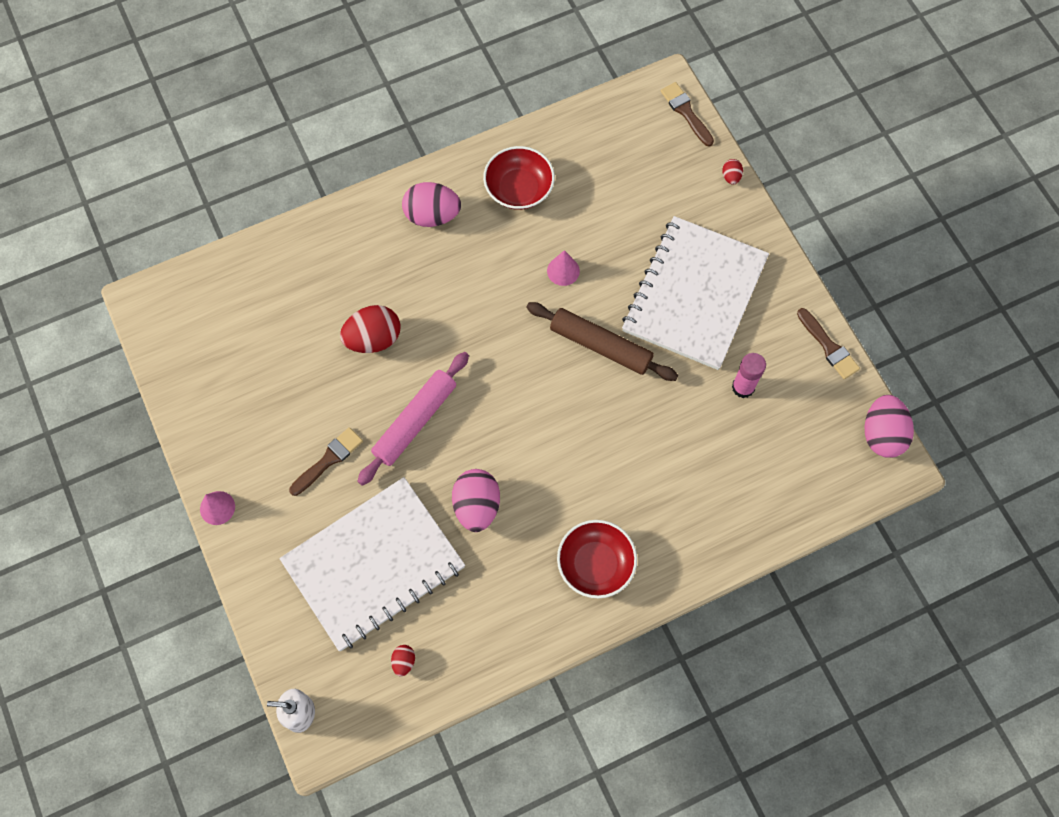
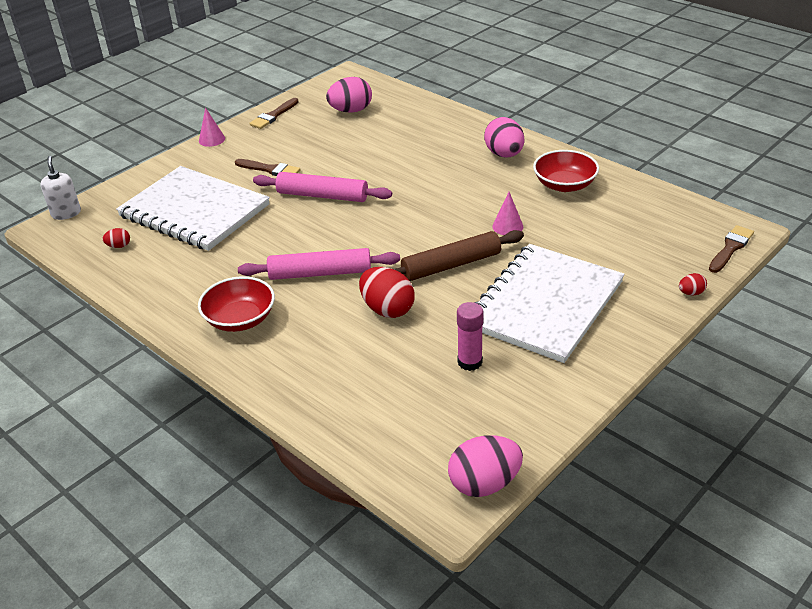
camera: 70 degrees right, 30 degrees down
red egg [340,305,401,353] -> red egg moved to [359,267,415,318]
pink egg [452,469,500,532] -> pink egg moved to [326,77,372,113]
brown rolling pin [526,302,678,381] -> brown rolling pin turned 60 degrees clockwise [394,230,524,281]
white notebook [622,216,769,370] -> white notebook turned 60 degrees counterclockwise [475,244,624,363]
brown brush [797,308,860,379] -> brown brush moved to [249,98,299,129]
none -> pink rolling pin [238,248,400,280]

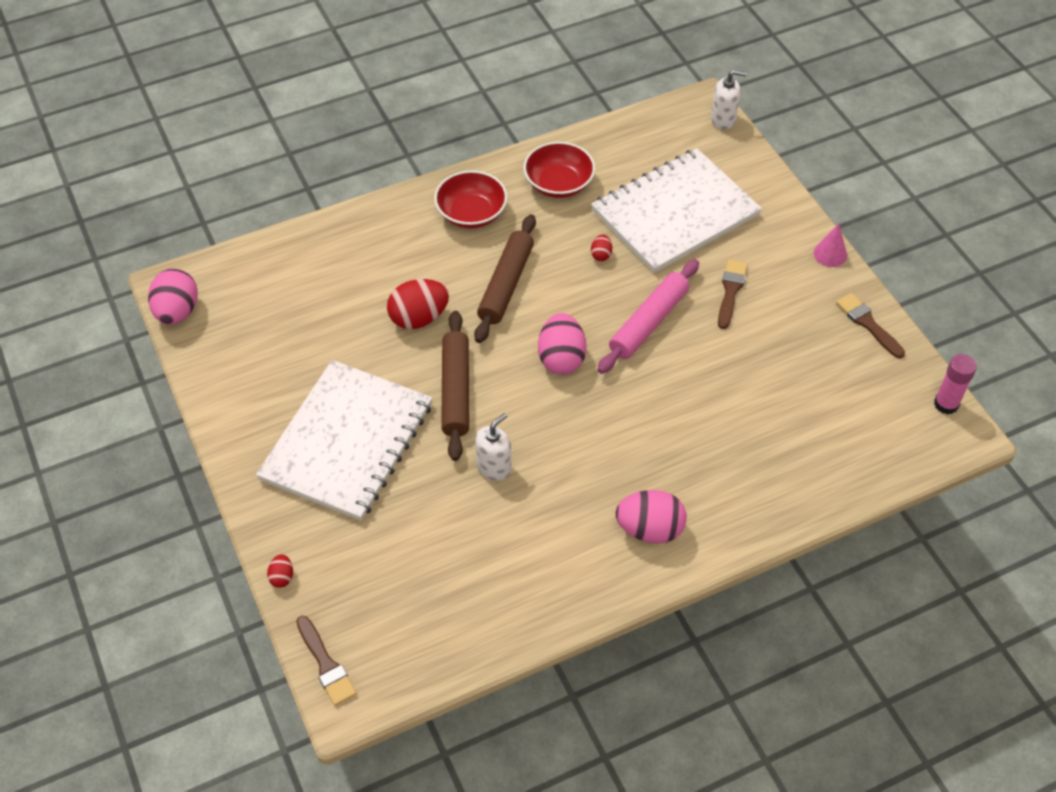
camera: 110 degrees right, 15 degrees up
red egg [103,228,130,248] -> red egg moved to [591,235,612,261]
brown brush [235,159,301,176] -> brown brush turned 150 degrees clockwise [718,259,748,329]
pink rolling pin [238,248,400,280] -> brown rolling pin [474,214,536,343]
pink egg [326,77,372,113] -> pink egg moved to [538,313,587,375]
pink glue stick [457,302,484,371] -> pink glue stick moved to [934,354,977,415]
white notebook [475,244,624,363] -> white notebook turned 60 degrees clockwise [256,360,432,521]
pink cone [492,192,523,235] -> white soap dispenser [475,413,511,481]
red bowl [533,150,599,192] -> red bowl moved to [523,142,595,198]

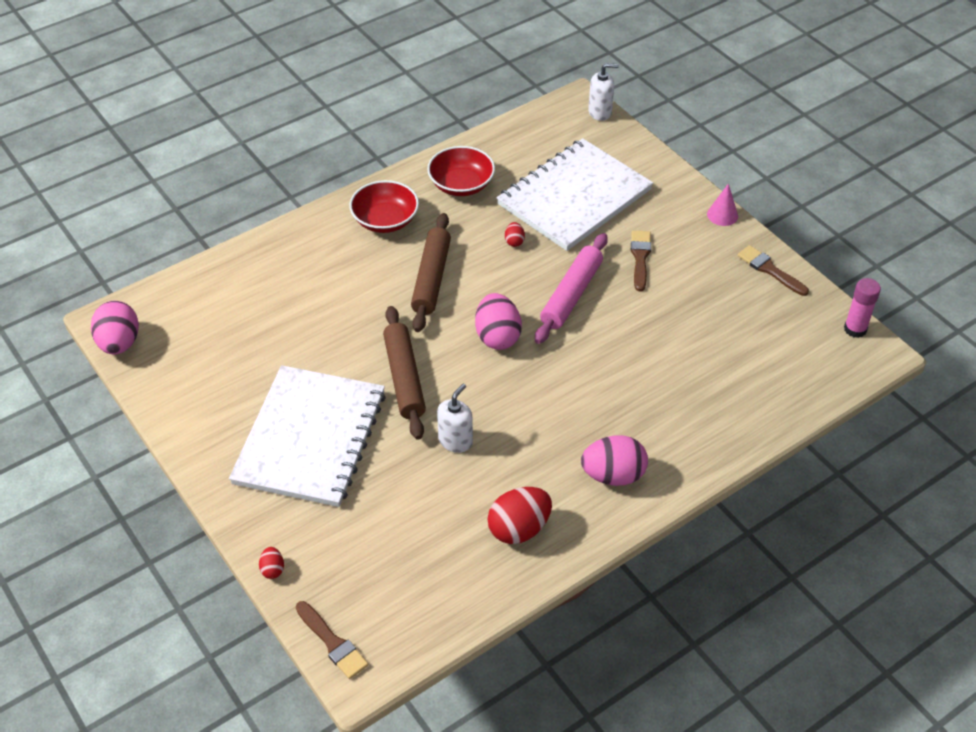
camera: 10 degrees left, 5 degrees down
red egg [387,279,449,329] -> red egg moved to [487,487,552,544]

